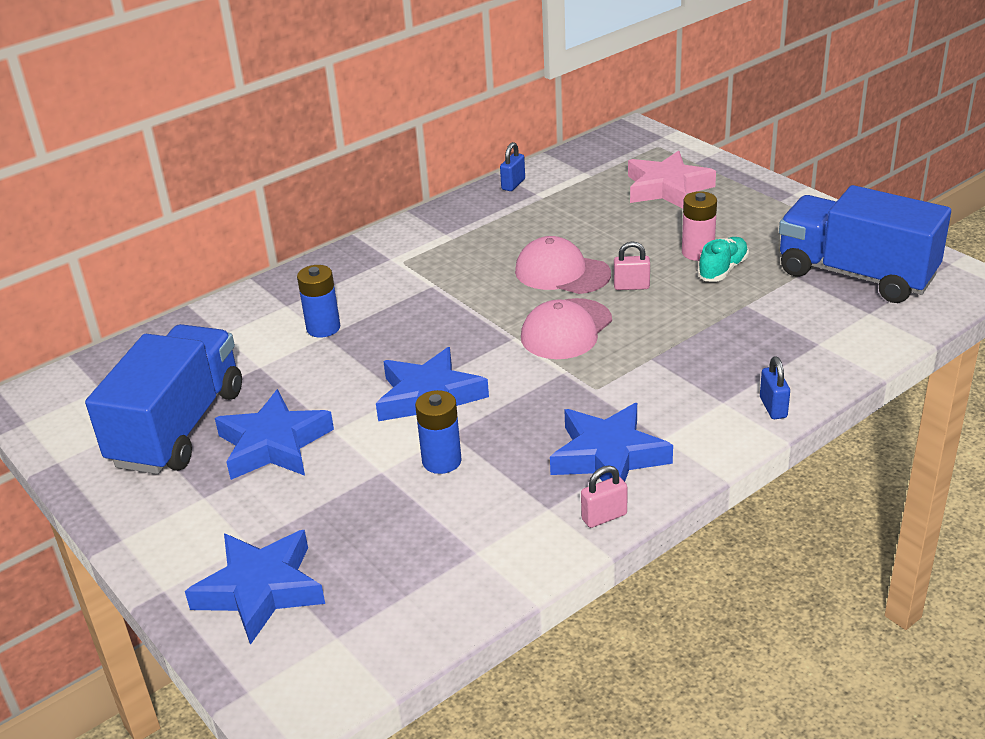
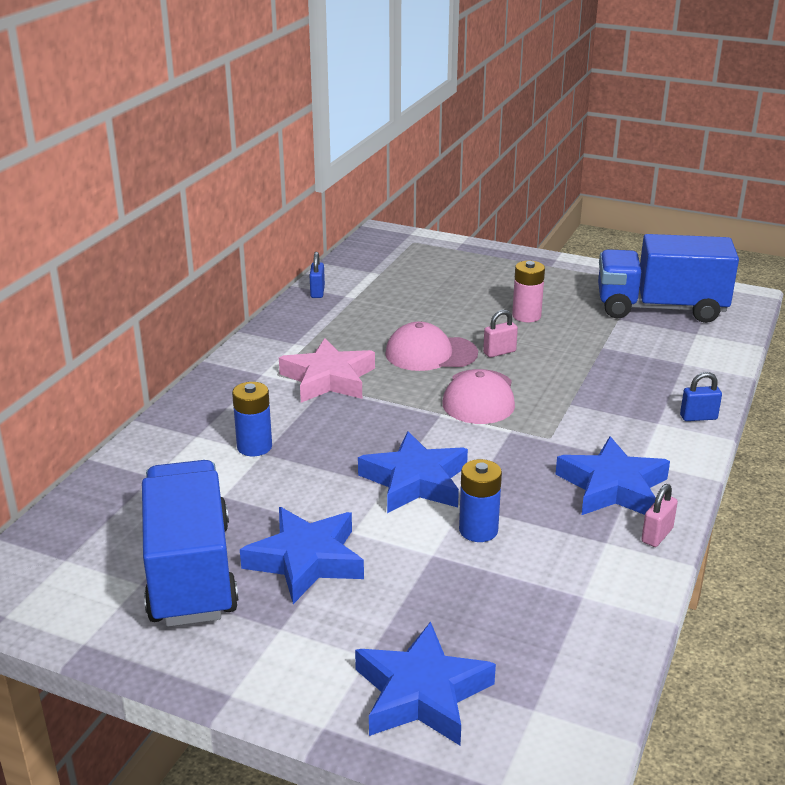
camera: 30 degrees left, 5 degrees down
pink star [628,151,716,209] -> pink star moved to [279,338,375,403]
turquoise shoe [698,237,749,282] -> none
blue padlock [760,357,790,419] -> blue padlock turned 60 degrees counterclockwise [680,372,722,421]

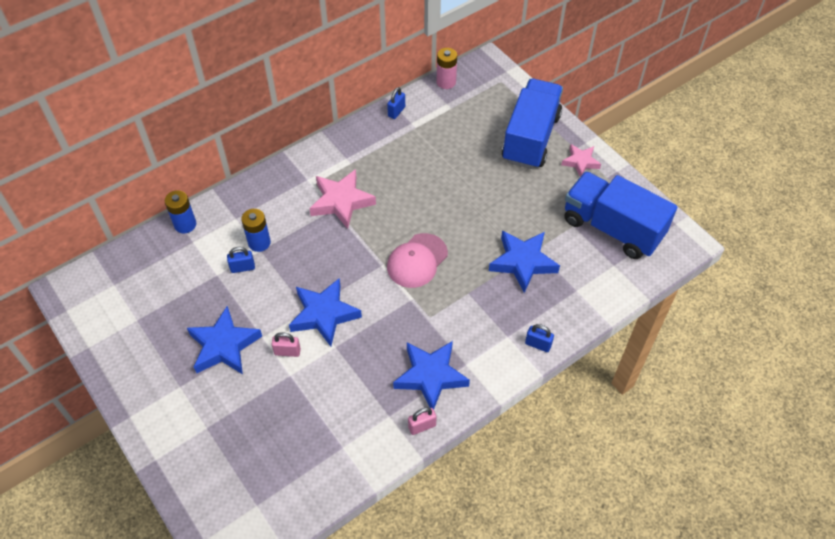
camera: 30 degrees right, 25 degrees up
blue truck [142,460,238,627] -> blue truck moved to [502,79,563,169]
blue star [355,622,496,745] -> blue star moved to [489,230,560,293]
pink cap [385,322,478,371] -> none
blue battery [459,459,502,542] -> blue battery moved to [165,190,196,233]
pink padlock [483,310,518,358] -> pink padlock moved to [272,332,301,357]
pink battery [512,261,545,322] -> pink battery moved to [437,48,457,89]
none -> blue padlock [227,247,255,273]
none -> pink star [561,144,601,176]

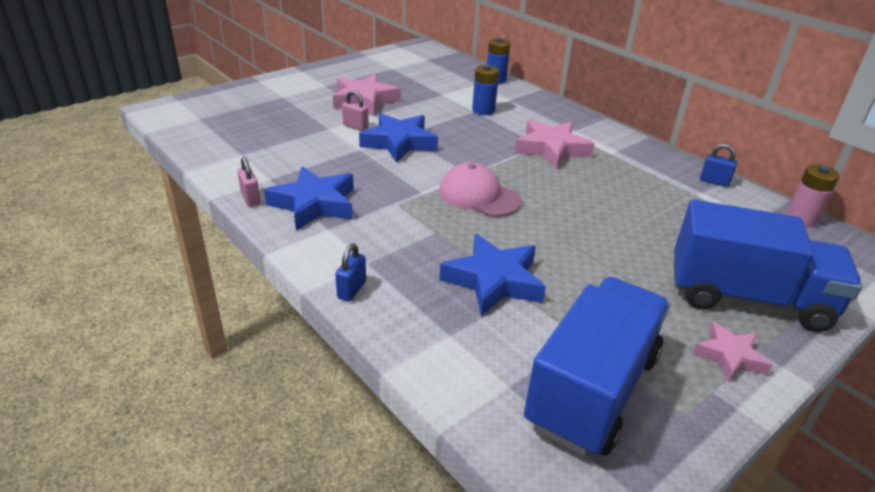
camera: 85 degrees right, 20 degrees down
blue star [187,306,262,374] -> pink star [333,74,401,115]
blue padlock [227,247,255,273] -> none
pink padlock [272,332,301,357] -> pink padlock turned 60 degrees counterclockwise [342,91,369,131]

